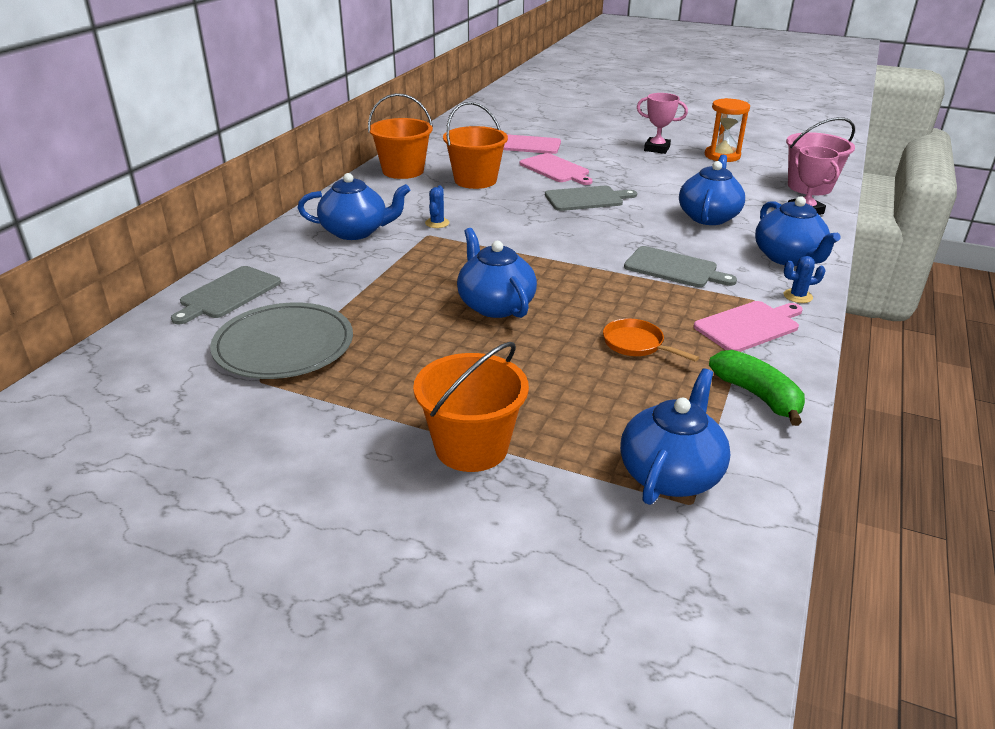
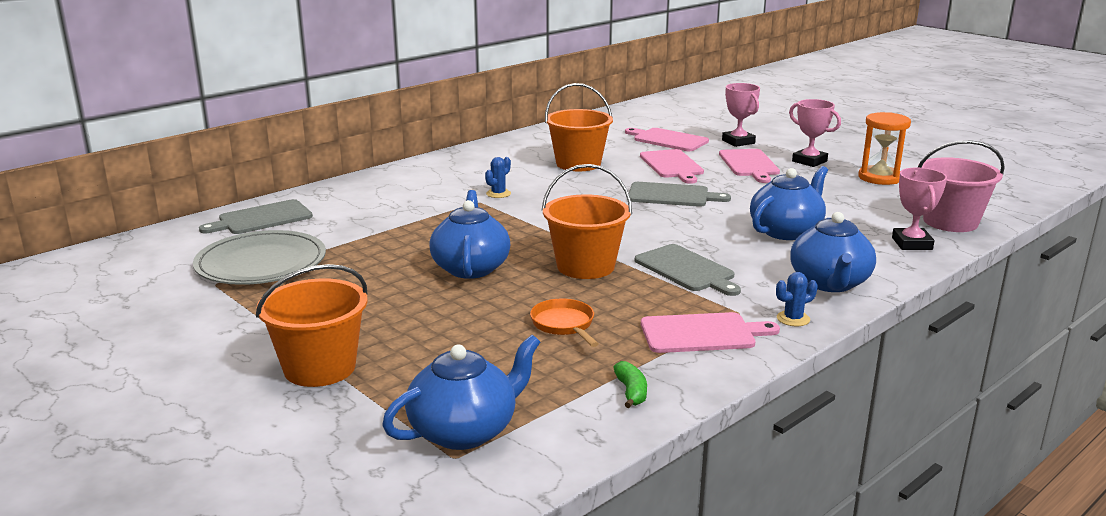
camera: 25 degrees right, 10 degrees down
blue teapot [298,173,410,240] -> none
orange bucket [368,93,433,179] -> orange bucket moved to [542,164,632,279]
green banana [709,350,805,426] -> green banana [613,361,647,408], size x0.58
blue cactus [783,256,826,303] -> blue cactus turned 45 degrees counterclockwise [776,272,818,326]
none -> pink cutting board [719,149,780,183]
none -> pink trophy [722,83,760,147]

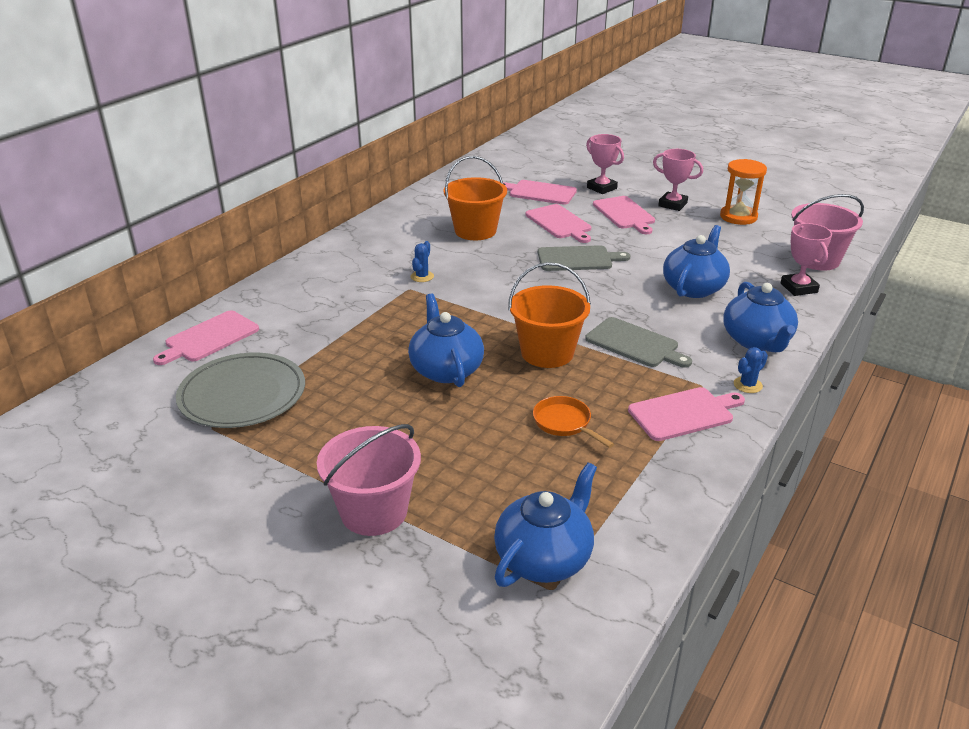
camera: 15 degrees left, 10 degrees up
grey cutting board [199,199,313,234] -> pink cutting board [153,310,259,365]
orange bucket [256,264,367,387] -> pink bucket [317,424,421,536]
green banana [613,361,647,408] -> none

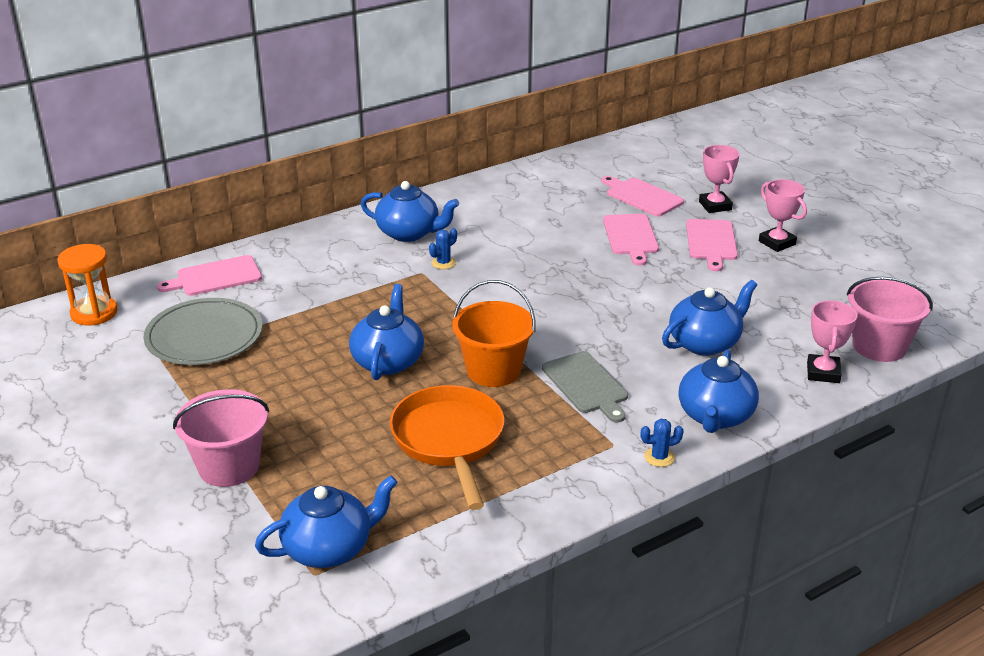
camera: 25 degrees right, 0 degrees up
orange bucket [444,156,507,240] -> none
orange pan [533,396,614,448] -> orange pan [390,385,504,510], size x1.98
grey cutting board [538,245,630,271] -> none
pink cutting board [628,387,745,441] -> none
orange hourglass [720,159,767,225] -> orange hourglass moved to [57,244,118,326]
none -> blue teapot [361,181,459,242]

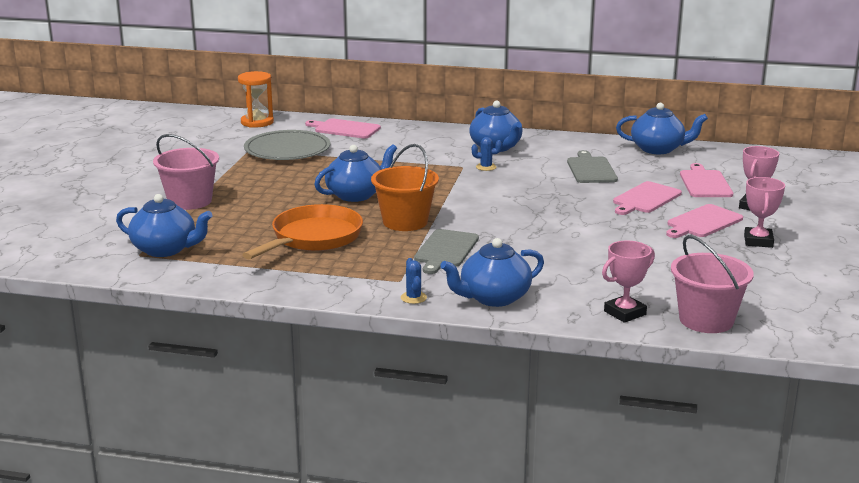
camera: 45 degrees right, 10 degrees down
blue cactus [641,419,684,467] -> blue cactus turned 45 degrees clockwise [401,258,427,304]
blue teapot [662,280,757,356] -> blue teapot moved to [616,103,708,154]
none -> grey cutting board [567,150,618,183]

